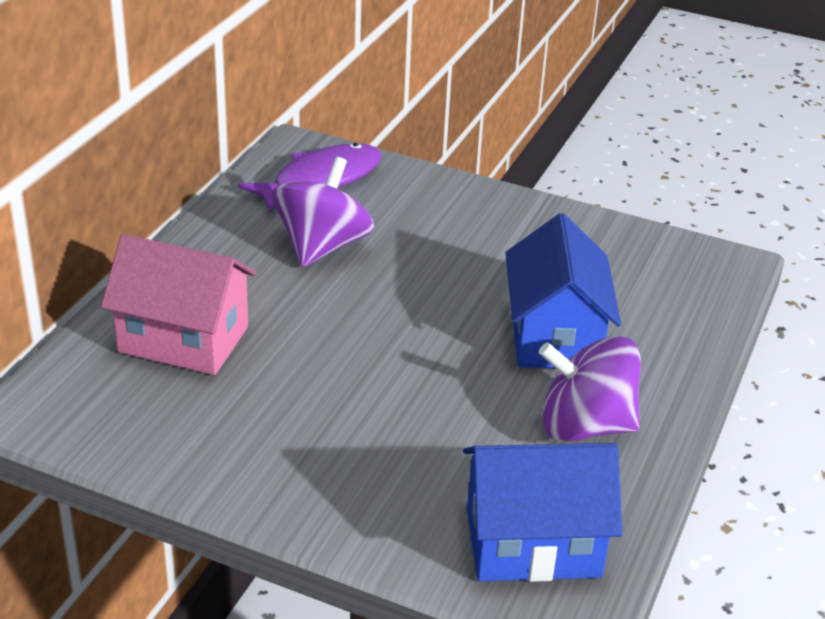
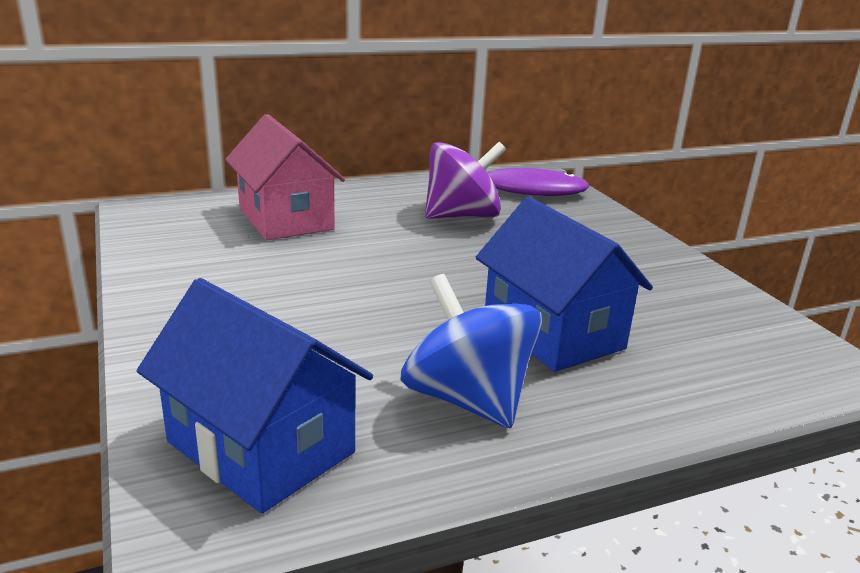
camera: 45 degrees right, 10 degrees down
blue house [506,213,621,368] -> blue house turned 75 degrees counterclockwise [476,197,653,372]
purple spinning top [539,336,641,442] -> blue spinning top [400,274,542,428]

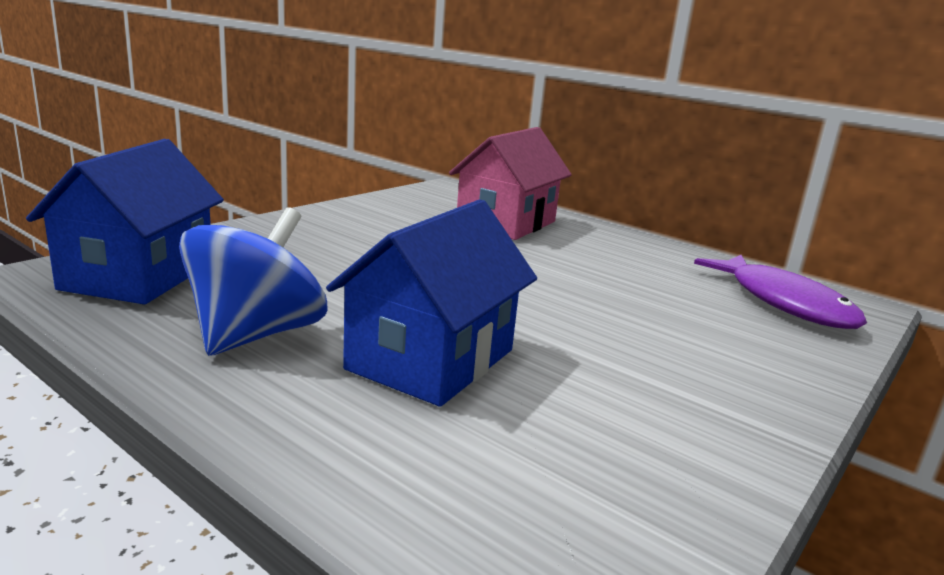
camera: 60 degrees right, 5 degrees down
purple spinning top [425,142,506,219] -> none

